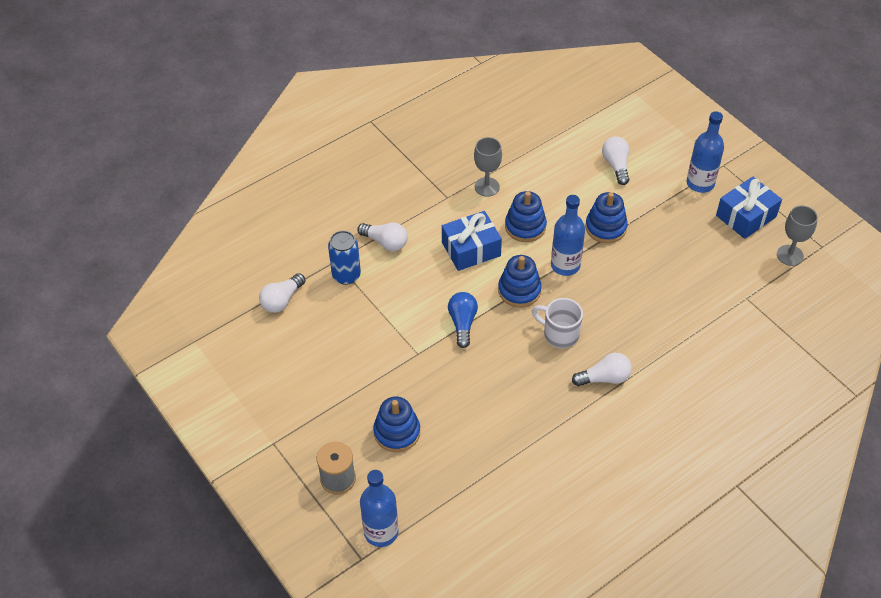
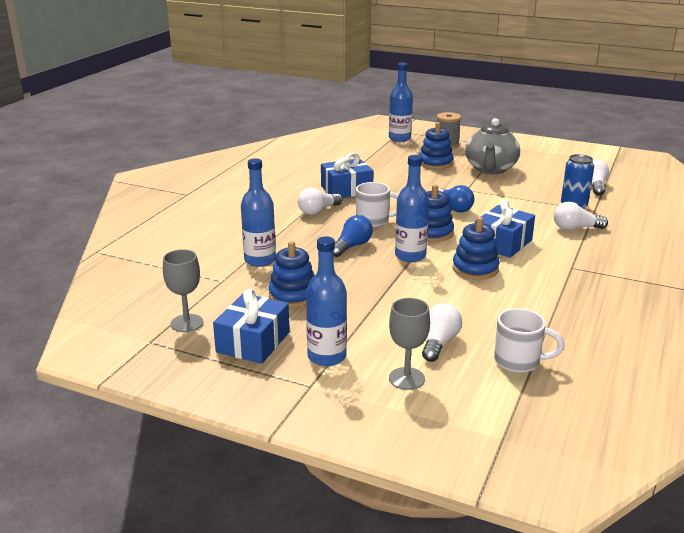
camera: 150 degrees right, 25 degrees down
grey goblet [474,137,502,197] -> grey goblet moved to [389,298,430,390]
blue stacking toy [585,192,628,243] -> blue stacking toy moved to [269,241,315,308]
white light bulb [602,136,629,185] -> white light bulb turned 120 degrees counterclockwise [422,303,462,362]
none -> blue bottle [241,158,276,267]
none -> blue gift [321,153,373,198]
none -> blue light bulb [333,215,373,257]
none -> grey teapot [466,118,520,174]
none -> white mug [494,308,565,373]

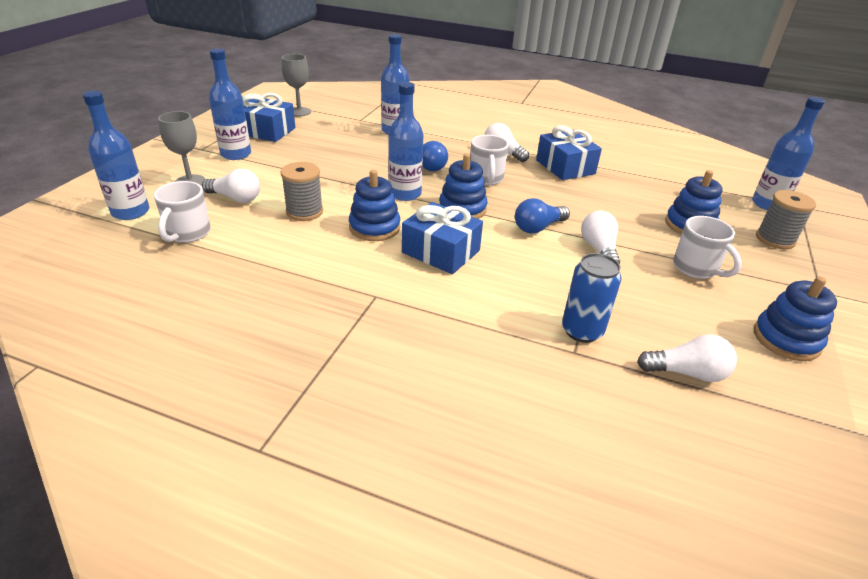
camera: 85 degrees right, 10 degrees up
blue stacking toy [269,241,315,308] -> blue stacking toy moved to [754,276,837,361]
grey teapot [466,118,520,174] -> white mug [673,216,742,279]
white light bulb [554,202,608,230] -> white light bulb moved to [581,211,620,264]
none -> blue bottle [83,91,150,220]
none -> grey spool [281,162,323,221]

